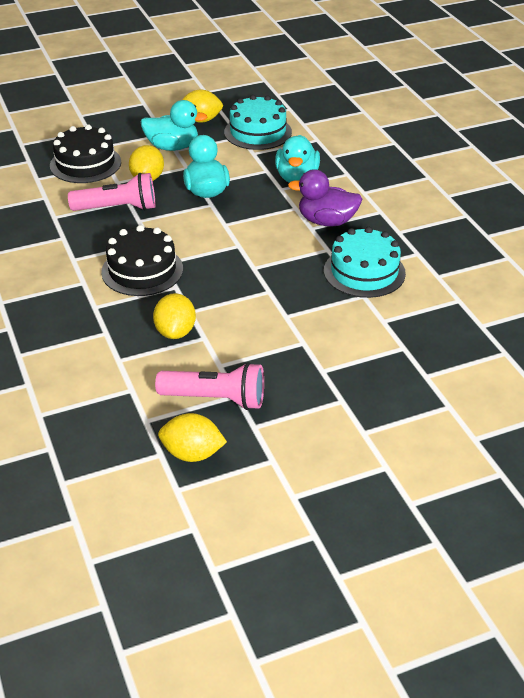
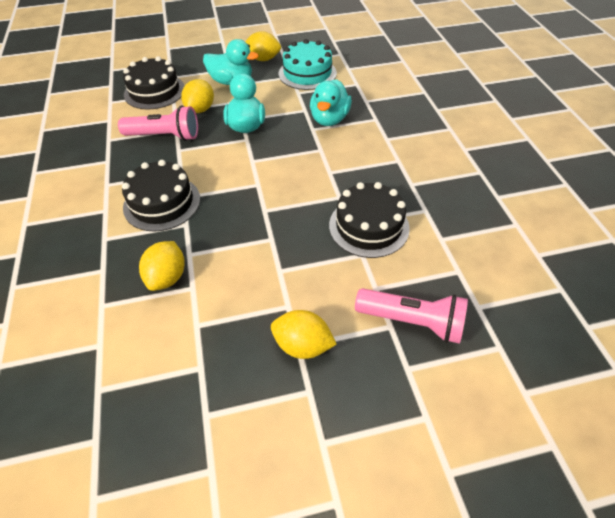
camera: 10 degrees right, 10 degrees up
pink flashlight [155,362,264,410] -> pink flashlight moved to [355,288,468,344]
yellow lemon [158,413,227,462] -> yellow lemon moved to [271,310,337,359]
purple duck [288,169,362,227] -> none
turquoise cake [324,227,406,298] -> black cake [329,182,410,258]

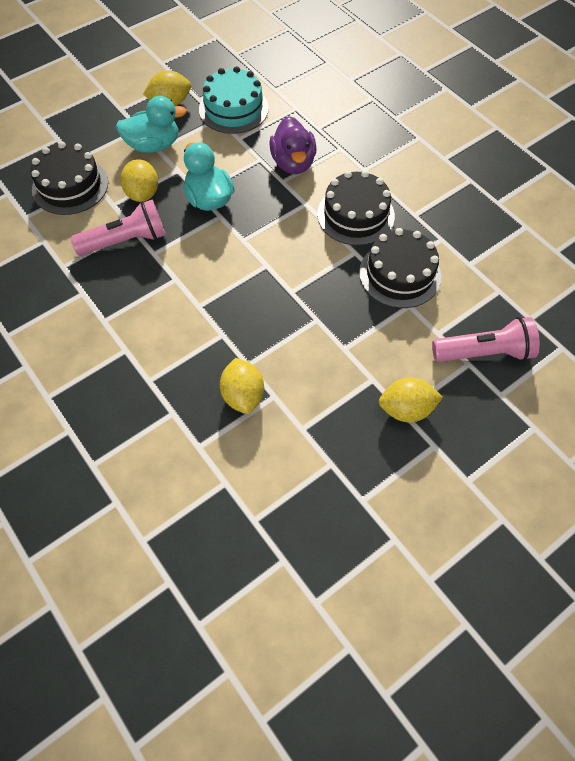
camera: 25 degrees left, 10 degrees up
black cake [122,160,200,232] -> black cake moved to [317,171,395,246]
turquoise duck [310,79,352,126] -> purple duck [269,116,316,174]

